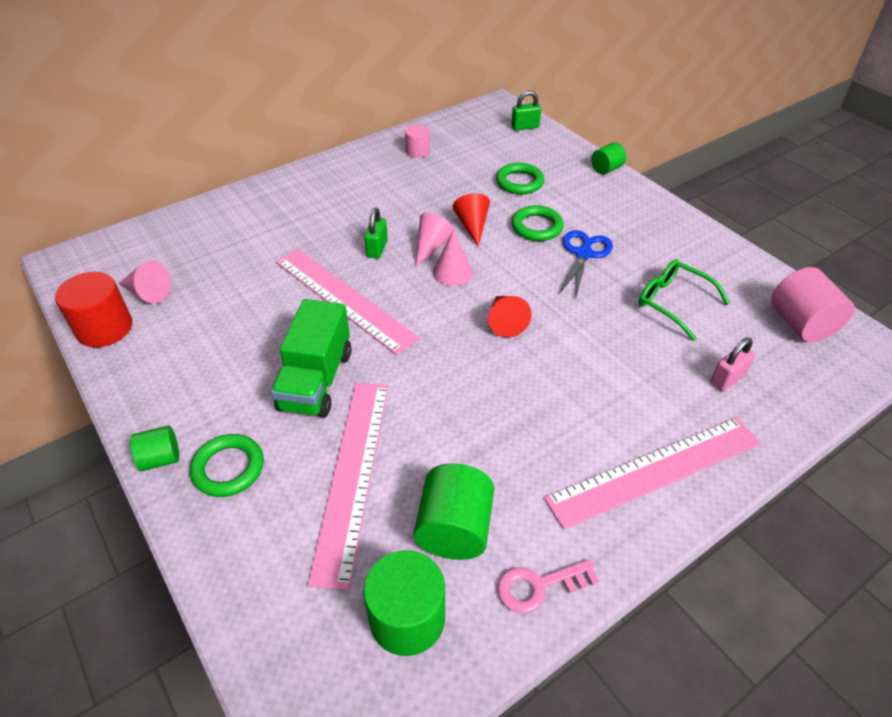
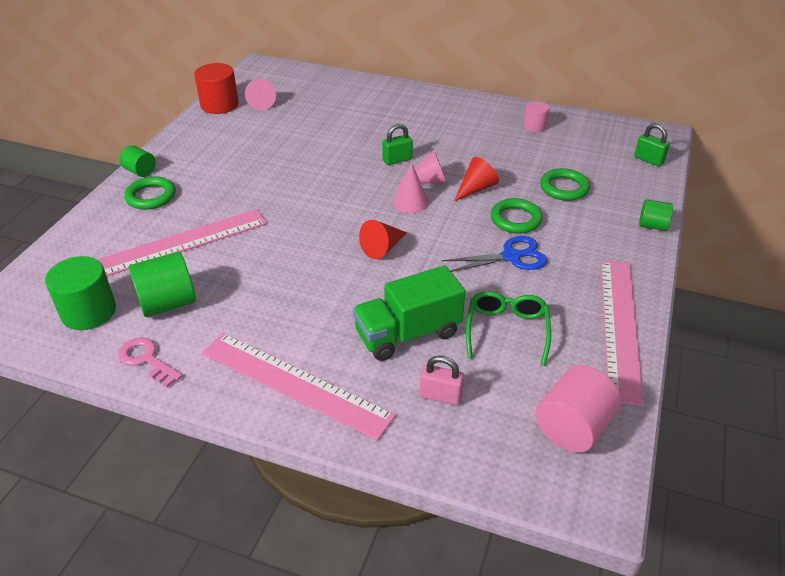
camera: 55 degrees right, 5 degrees down
green truck [271,299,351,418] -> green truck moved to [353,265,466,361]
pink ruler [276,249,420,355] -> pink ruler moved to [601,260,644,406]

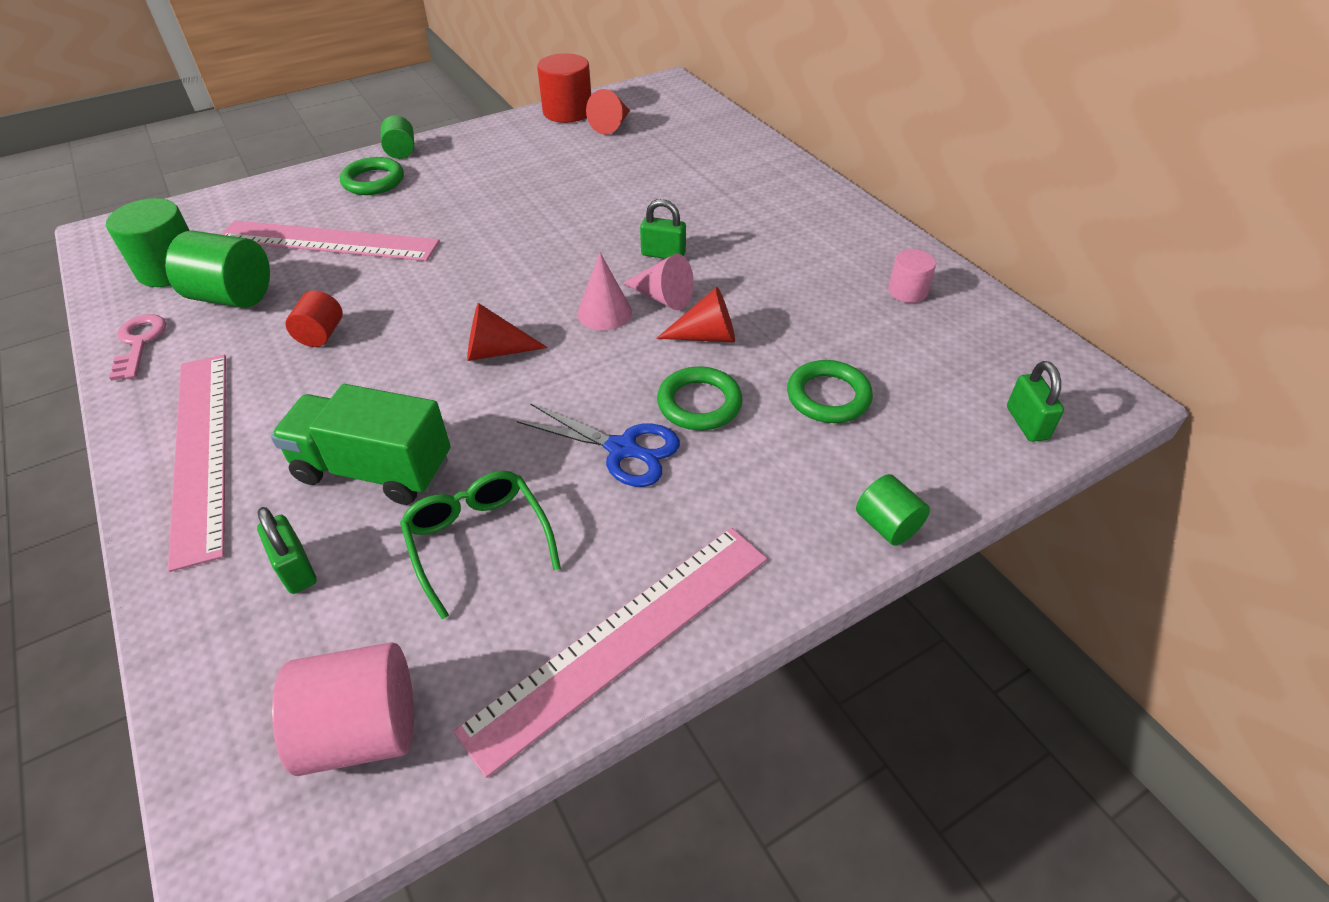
camera: 40 degrees right, 5 degrees up
pink cone [245,79,276,110] -> red cone [586,89,630,134]
pink padlock [420,355,464,405] -> green padlock [257,507,316,594]
green glasses [466,291,551,366] -> green glasses turned 75 degrees counterclockwise [400,471,561,620]
none -> red cylinder [285,290,343,347]

